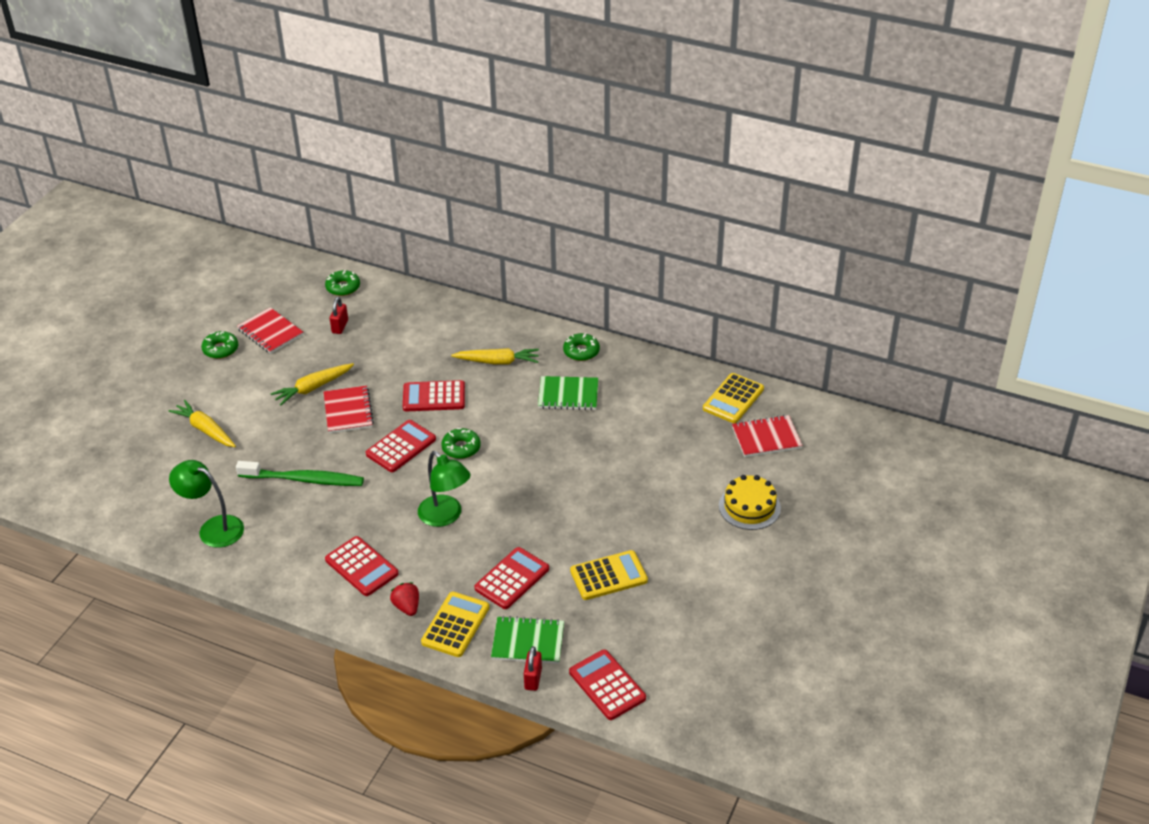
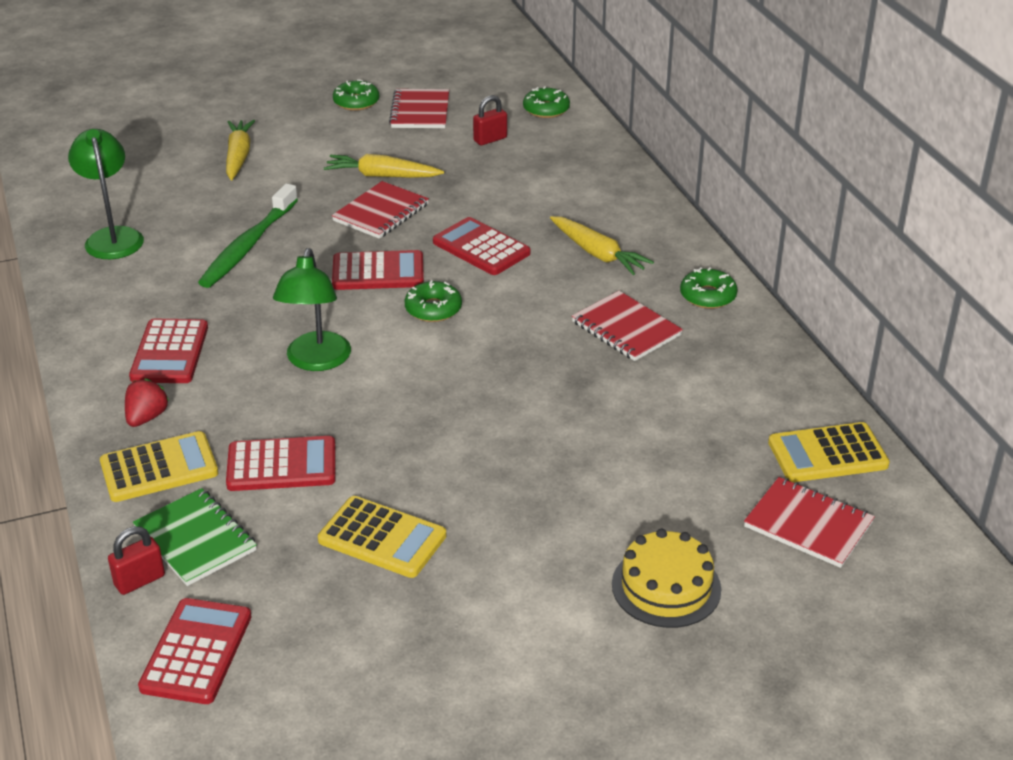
camera: 45 degrees right, 5 degrees down
green toothbrush [236,461,364,486] -> green toothbrush turned 60 degrees clockwise [198,183,298,288]
green notebook [538,376,598,410] -> red notebook [572,291,683,361]

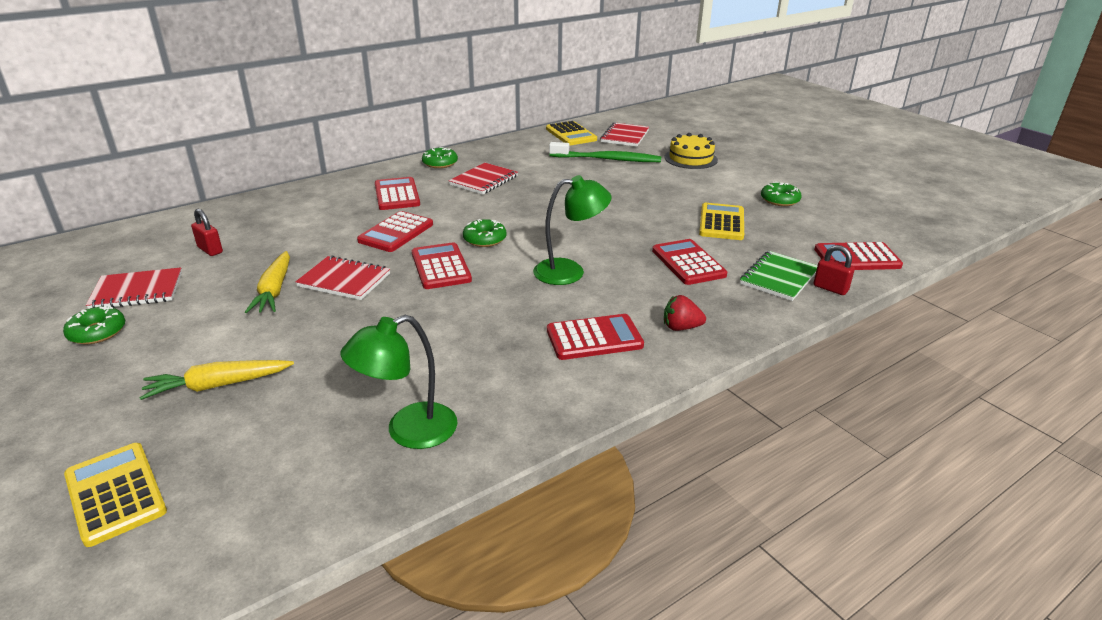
camera: 105 degrees left, 5 degrees down
yellow calculator [100,431,218,502] -> yellow calculator moved to [64,443,167,547]
green toothbrush [198,183,298,288] -> green toothbrush moved to [549,142,661,162]
green donut [523,86,570,118] -> green donut moved to [761,182,802,206]
yellow carrot [550,216,654,275] -> red calculator [375,177,420,210]

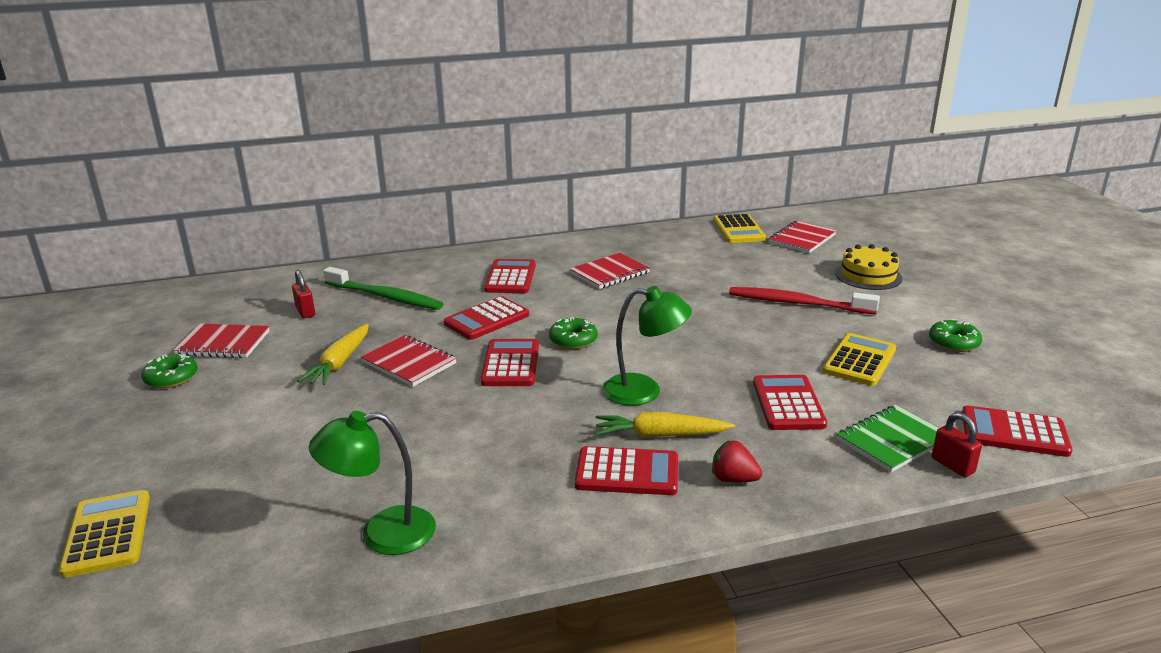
camera: 20 degrees right, 5 degrees down
yellow carrot [139,360,294,400] -> yellow carrot moved to [596,412,735,438]
green donut [422,147,458,168] -> none
green toothbrush [549,142,661,162] -> green toothbrush moved to [323,267,443,310]
none -> red toothbrush [729,287,880,315]

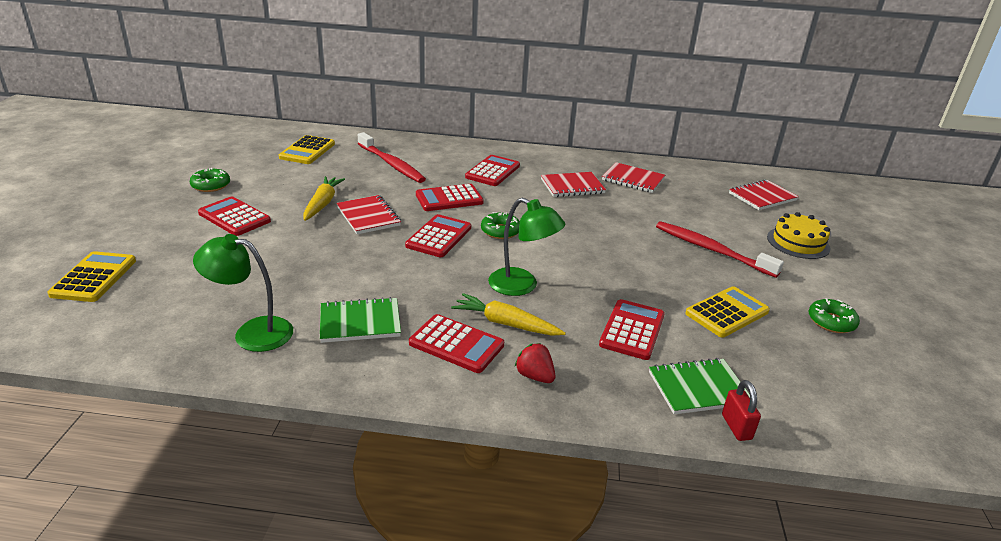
camera: 20 degrees right, 5 degrees up
red notebook [173,324,269,358] -> red notebook moved to [602,162,665,193]
red padlock [292,270,315,318] -> none
yellow carrot [298,324,369,385] -> yellow carrot turned 150 degrees clockwise [303,176,345,221]
green toothbrush [323,267,443,310] -> red toothbrush [358,132,426,183]
yellow calculator [713,214,766,243] -> yellow calculator moved to [279,135,335,164]
red calculator [962,406,1072,457] -> red calculator moved to [198,196,271,236]
none -> green notebook [320,297,401,343]

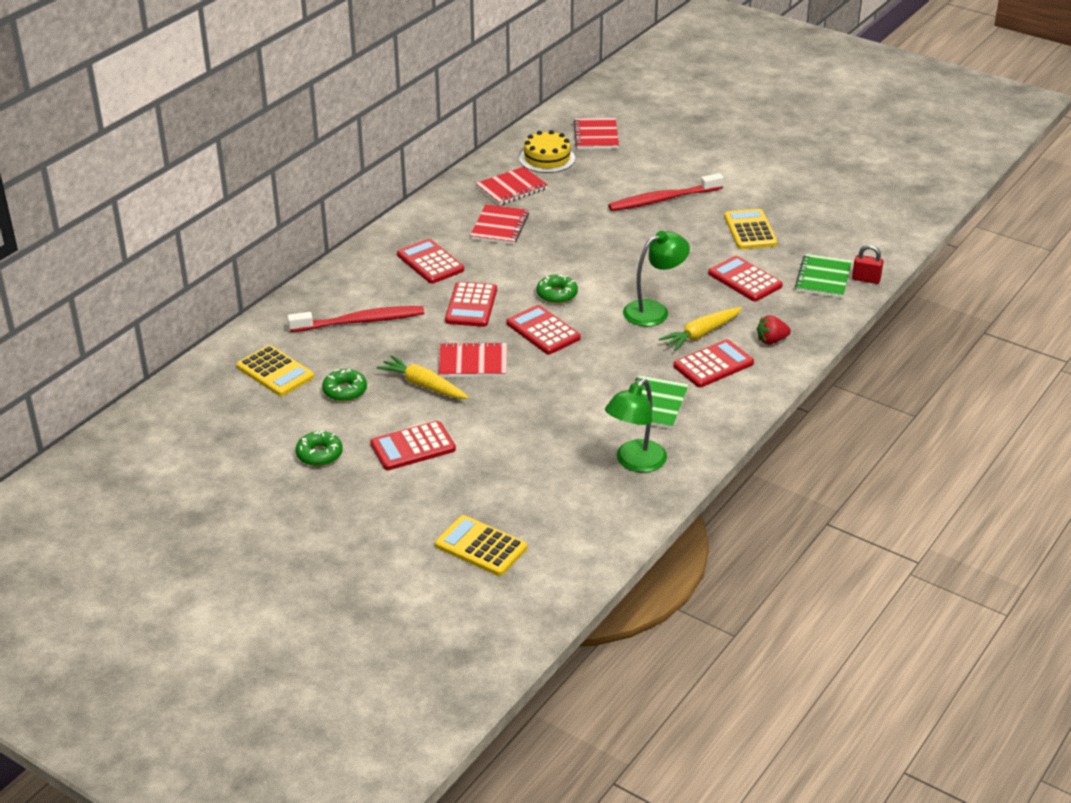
camera: 60 degrees left, 5 degrees up
yellow cake [767,212,830,259] -> yellow cake moved to [519,130,575,173]
green donut [809,298,860,333] -> green donut moved to [322,369,367,402]

